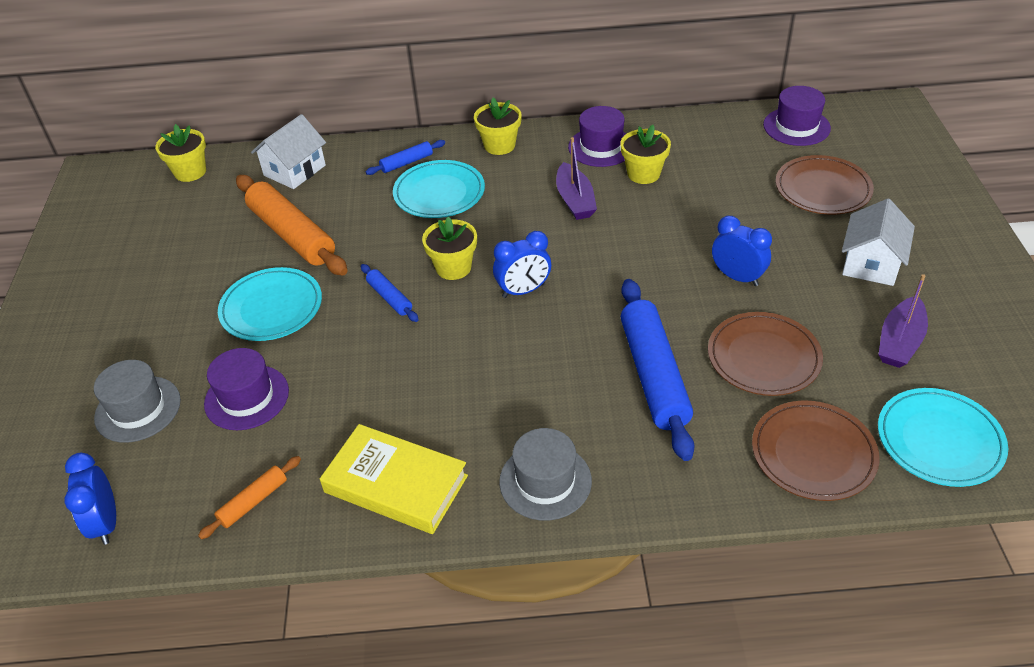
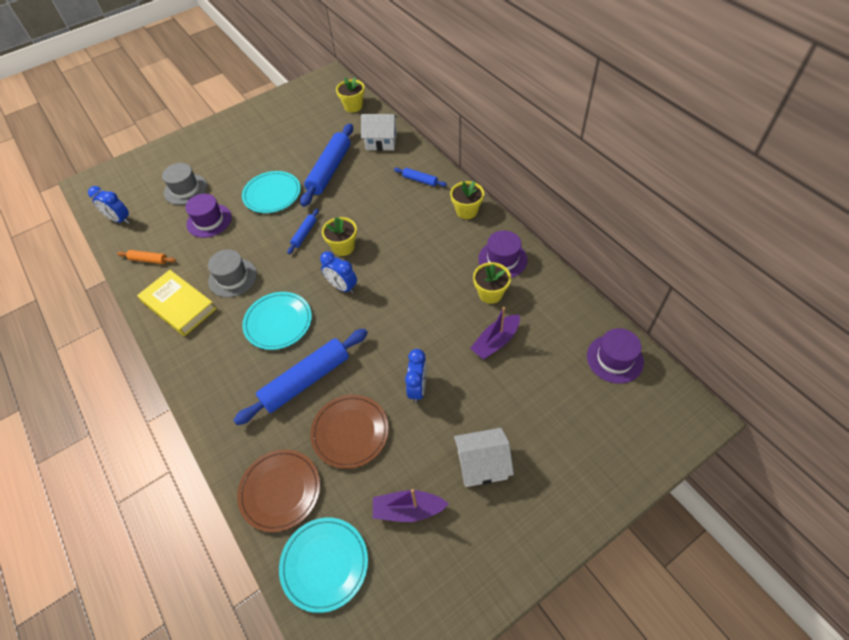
camera: 60 degrees right, 10 degrees up
blue clock [64,453,116,545] -> blue clock turned 105 degrees counterclockwise [88,186,130,224]
orange rolling pin [236,175,348,275] -> blue rolling pin [300,123,353,207]
yellow book [320,424,468,534] -> yellow book turned 45 degrees counterclockwise [137,270,216,336]
turquoise plate [393,160,485,218] -> turquoise plate moved to [242,292,312,350]
grey hat [499,428,592,520] -> grey hat moved to [208,249,257,297]
purple boat [556,137,597,220] -> purple boat moved to [470,307,520,359]
brown plate [776,155,874,215] -> none

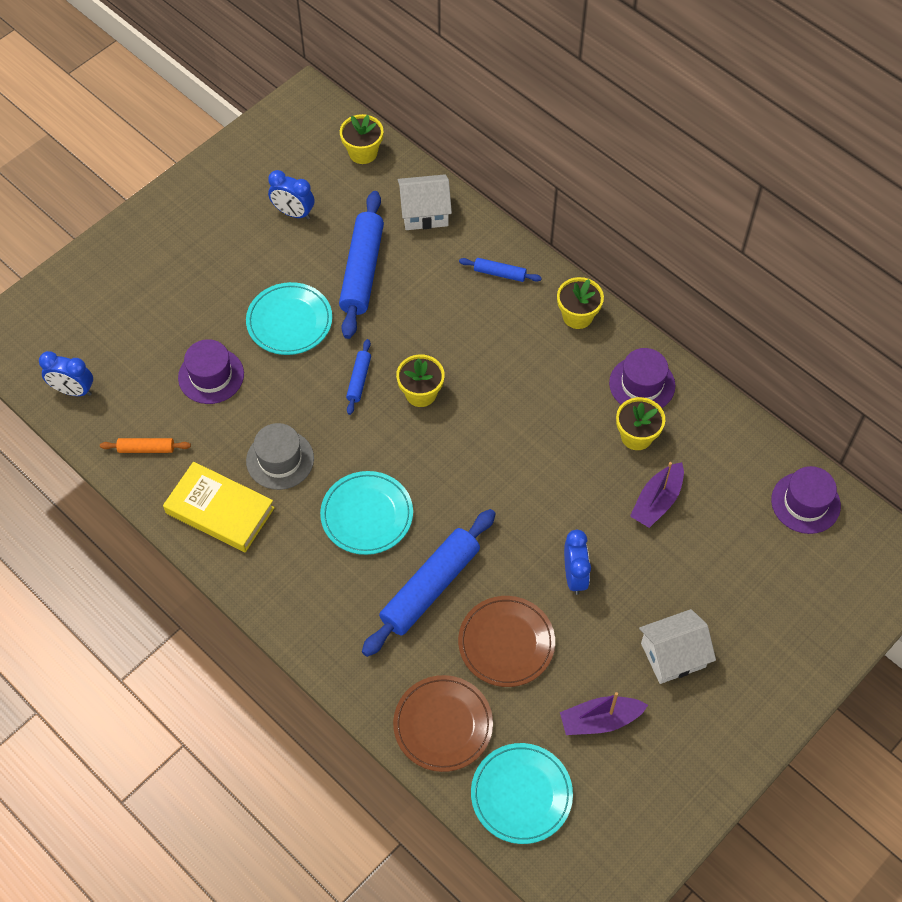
camera: 15 degrees left, 5 degrees up
grey hat [162,163,207,205] -> none
blue clock [320,251,357,294] -> blue clock moved to [268,170,315,220]

